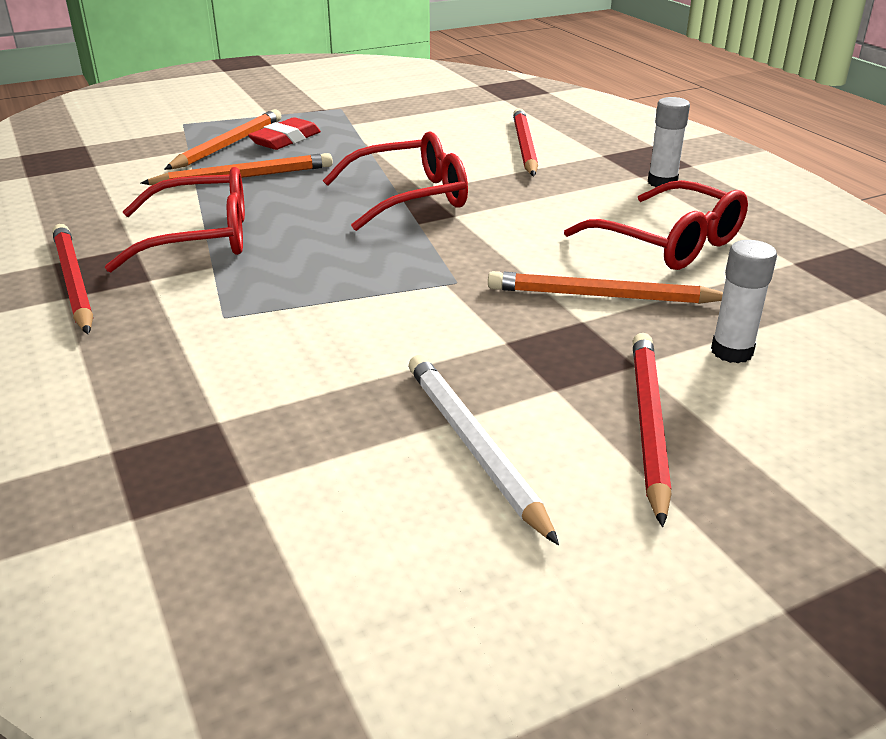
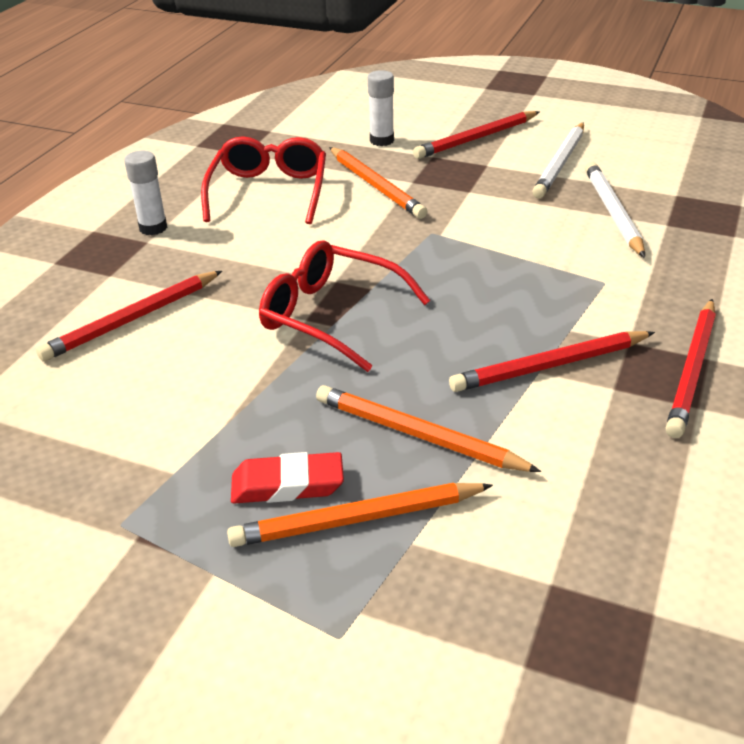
camera: 130 degrees left, 5 degrees up
red glasses [105,167,245,272] -> red pencil [449,331,655,392]
none -> white pencil [585,162,645,258]

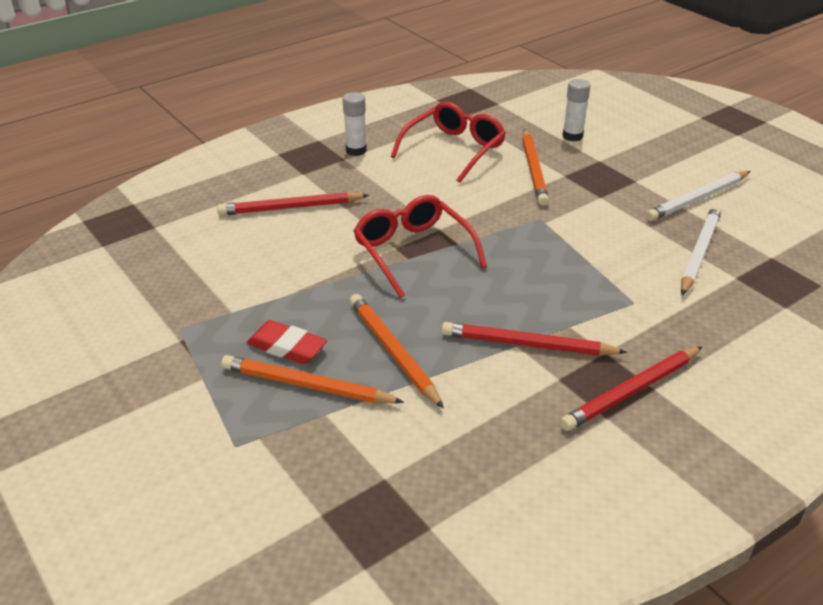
camera: 30 degrees right, 0 degrees up
red pencil [413,111,539,159] -> none

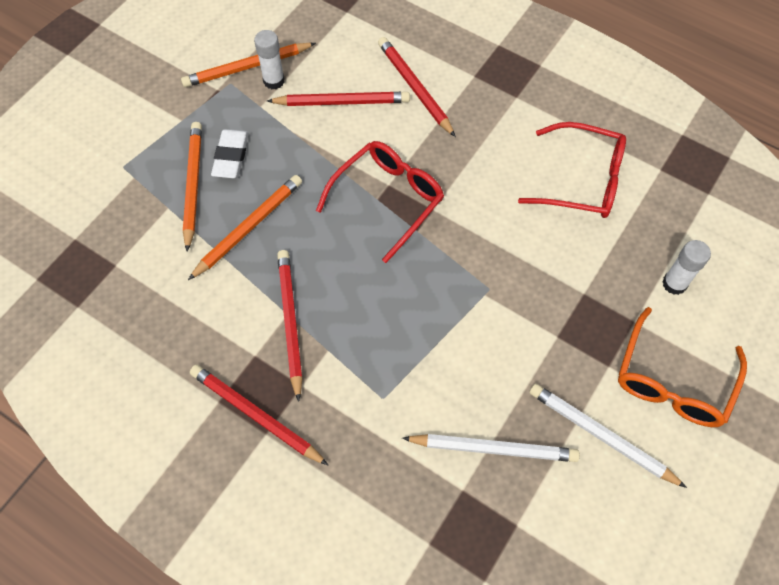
camera: 70 degrees right, 25 degrees up
red eraser [246,320,327,364] -> white eraser [211,129,249,178]
white glue stick [343,92,367,156] -> white glue stick moved to [254,30,285,89]
orange pencil [522,130,549,206] -> orange pencil moved to [181,43,316,87]
none -> red pencil [267,92,410,106]
none -> orange glasses [618,307,747,427]

